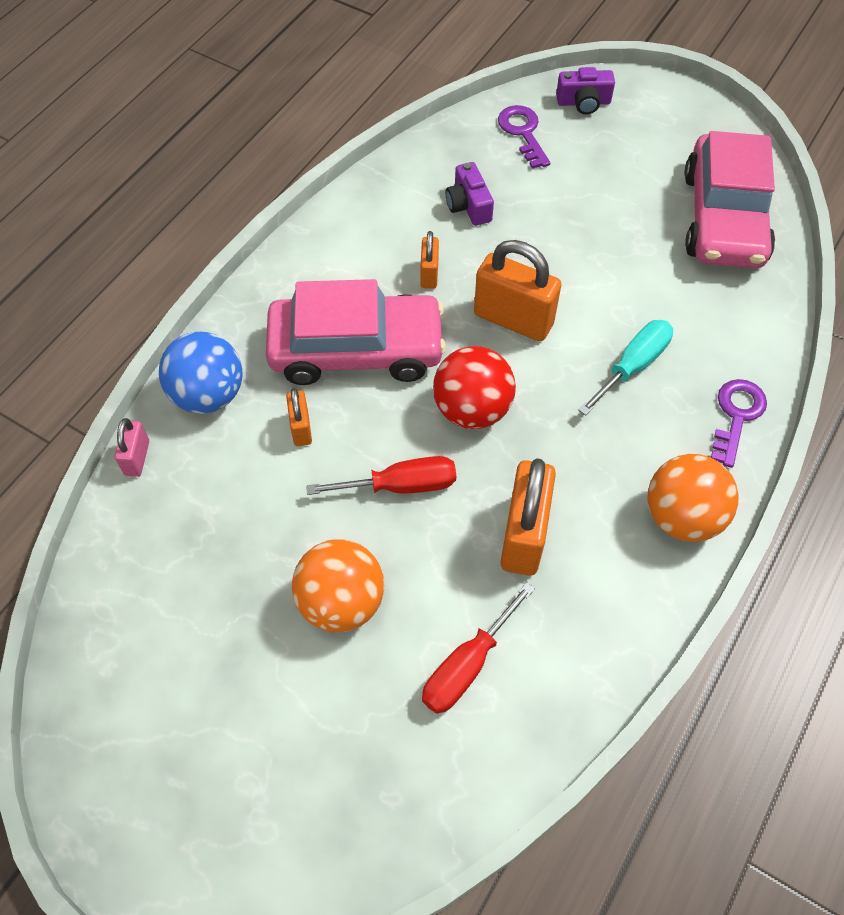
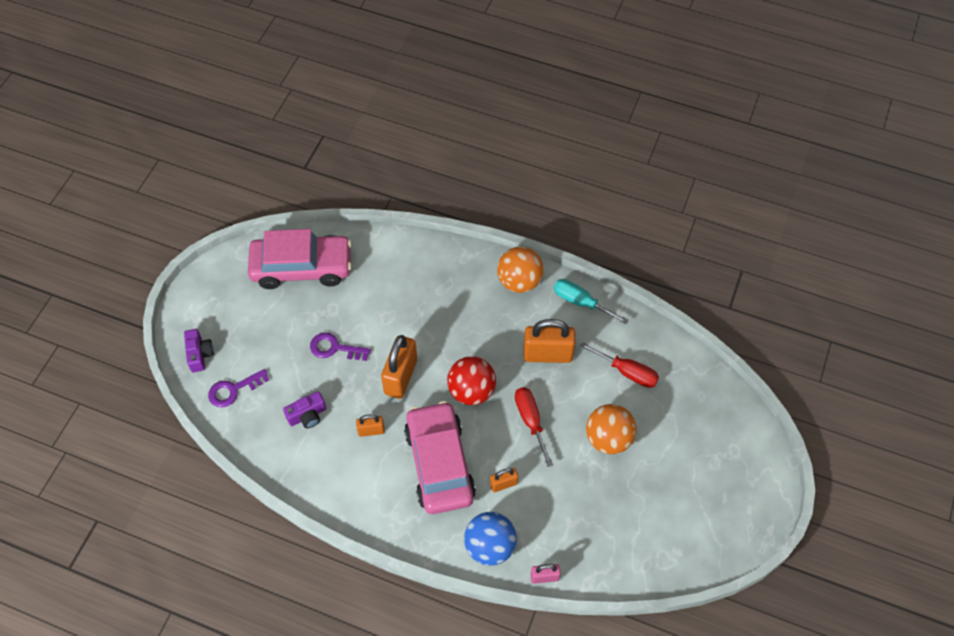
camera: 100 degrees left, 0 degrees up
turquoise screwdriver [578,320,673,416] -> turquoise screwdriver moved to [553,279,629,324]
purple key [711,379,767,468] -> purple key moved to [310,333,371,361]

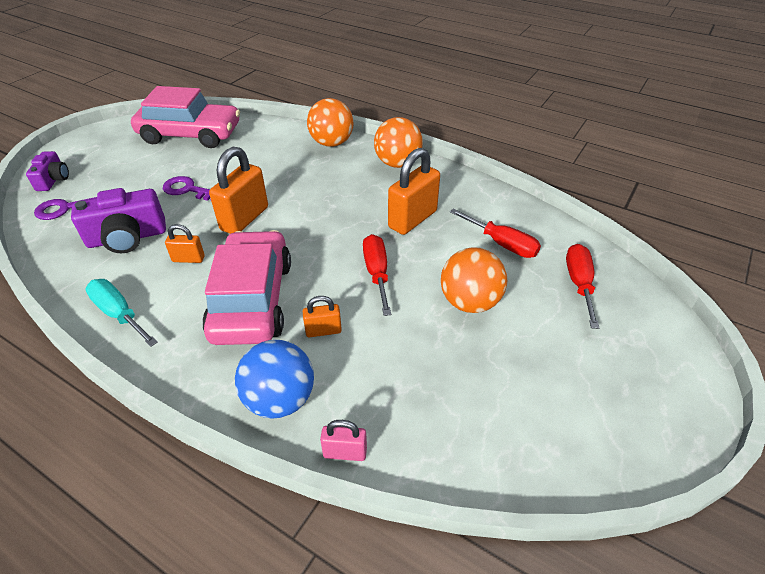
camera: 10 degrees right, 15 degrees down
purple camera [283,391,326,428] -> purple camera [71,188,166,253], size x1.67
red ball [447,356,496,405] -> none
orange padlock [524,319,576,363] -> orange padlock turned 60 degrees counterclockwise [388,148,440,235]
turquoise screwdriver [553,279,629,324] -> turquoise screwdriver moved to [85,279,158,347]
none -> orange ball [307,98,353,147]
none -> red screwdriver [566,244,599,329]

